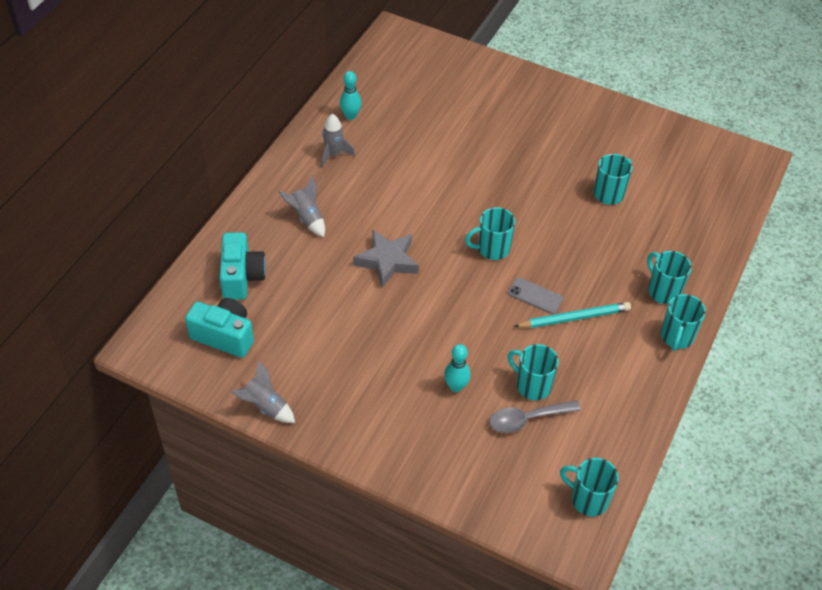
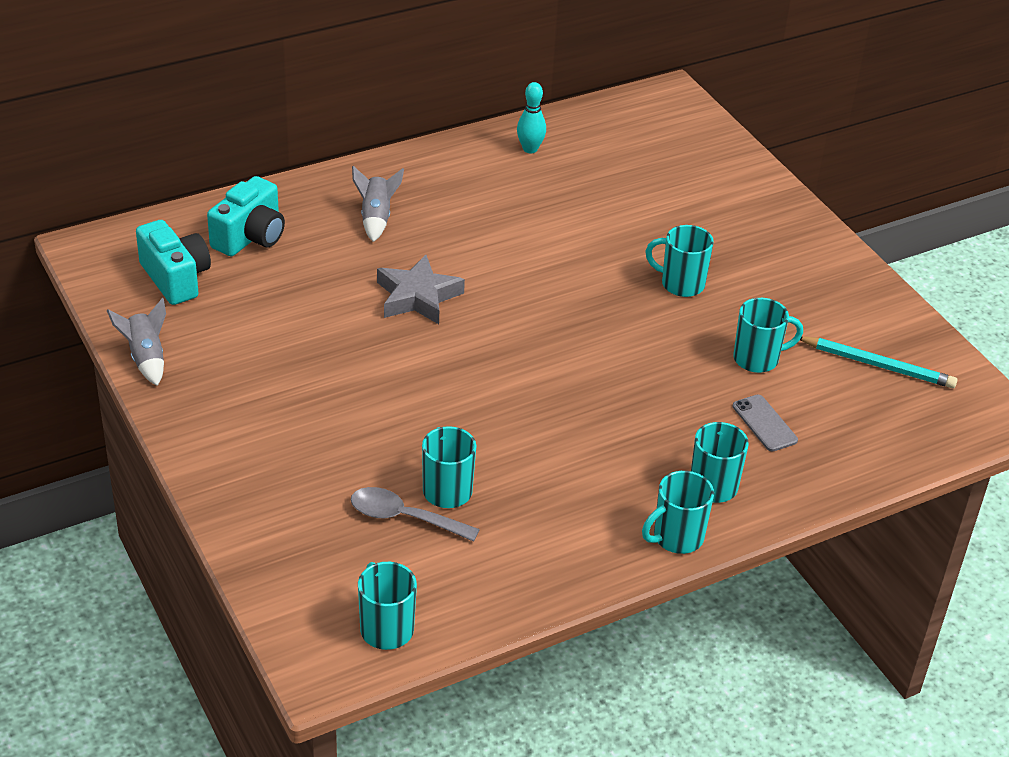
camera: 35 degrees right, 10 degrees down
grey rocket [321,114,355,168] -> none
turquoise bowling pin [444,344,471,392] -> none
turquoise mug [465,207,515,260] -> turquoise mug moved to [645,225,714,297]
grey phone [508,277,564,314] -> grey phone moved to [733,395,798,452]
turquoise pencil [513,302,631,328] -> turquoise pencil moved to [800,336,958,388]

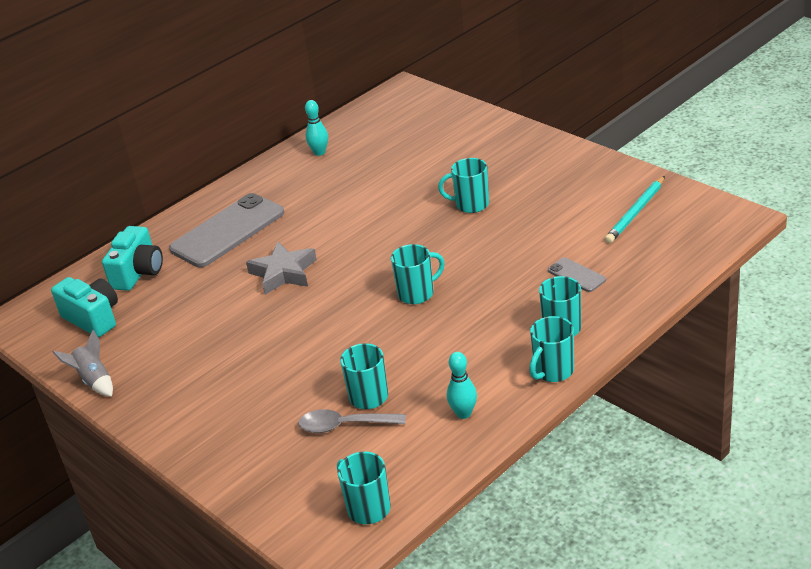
camera: 10 degrees left, 5 degrees down
grey rocket [352,166,404,242] -> grey phone [169,193,284,267]
turquoise mug [733,298,803,373] -> turquoise mug moved to [391,244,445,304]
turquoise pencil [800,336,958,388] -> turquoise pencil turned 120 degrees clockwise [605,176,665,244]
none -> turquoise bowling pin [447,352,477,419]

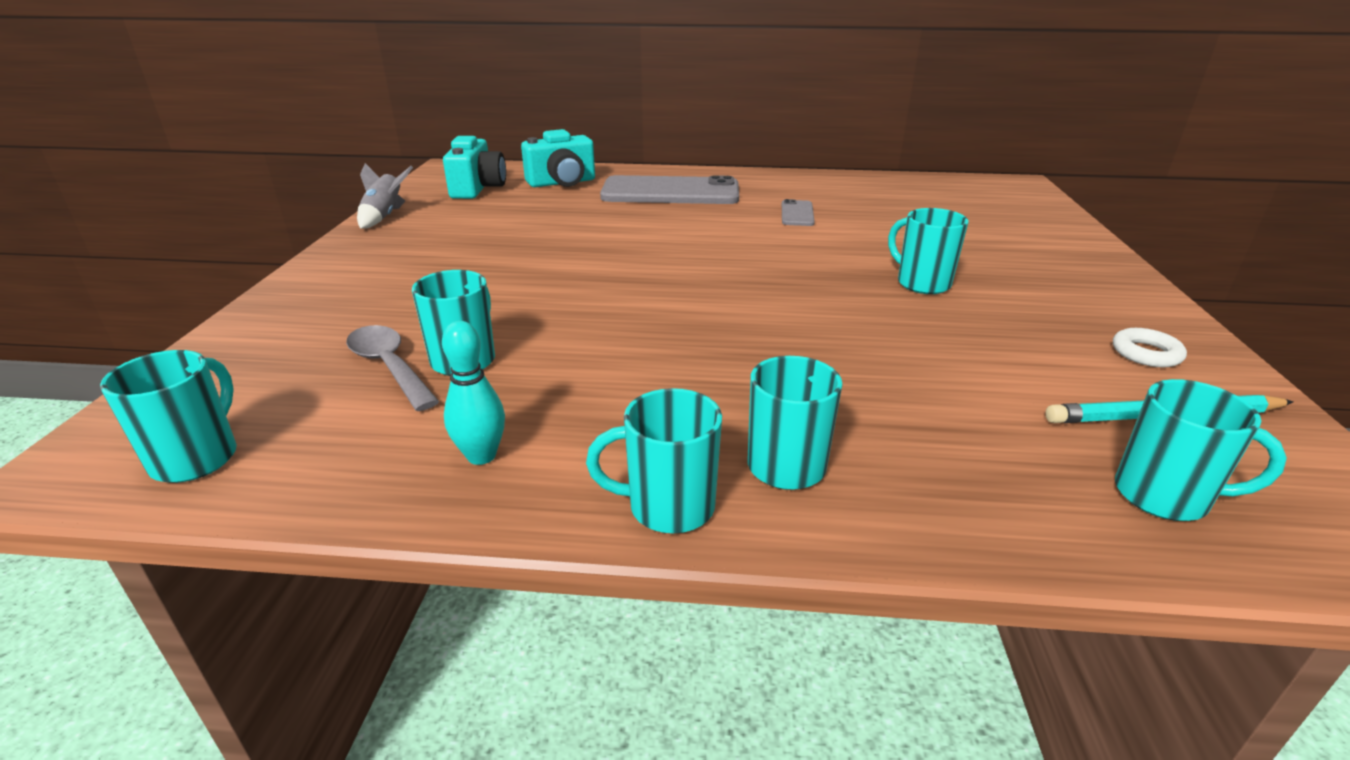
camera: 45 degrees right, 5 degrees down
grey star [246,242,317,295] -> none
turquoise bowling pin [305,100,328,156] -> none
turquoise mug [391,244,445,304] -> turquoise mug moved to [1115,379,1287,521]
grey phone [548,257,606,292] -> grey phone moved to [782,199,815,226]
none -> white ring [1113,328,1187,367]

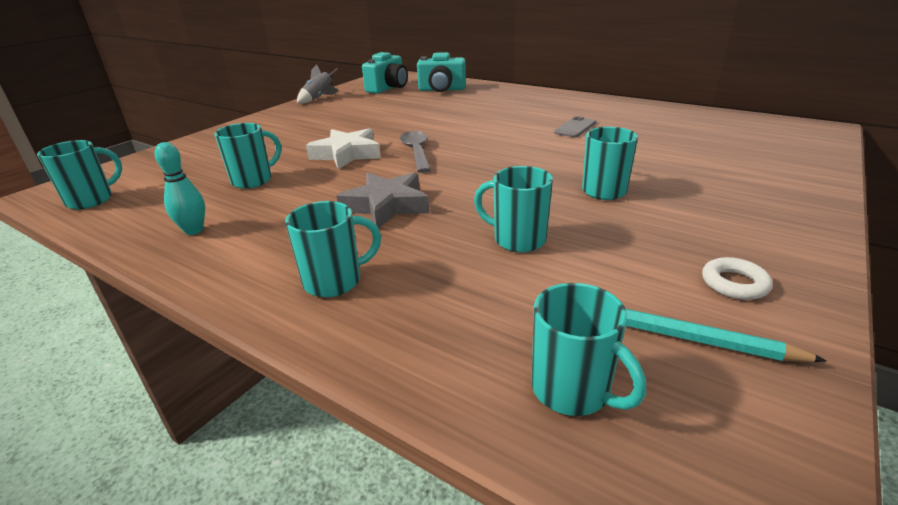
camera: 30 degrees right, 0 degrees up
grey spoon [346,325,439,411] -> grey spoon moved to [400,131,431,173]
turquoise mug [586,388,722,533] -> turquoise mug moved to [474,166,553,253]
grey phone [600,175,739,204] -> none
none -> white star [306,128,381,169]
none -> grey star [337,172,429,228]

